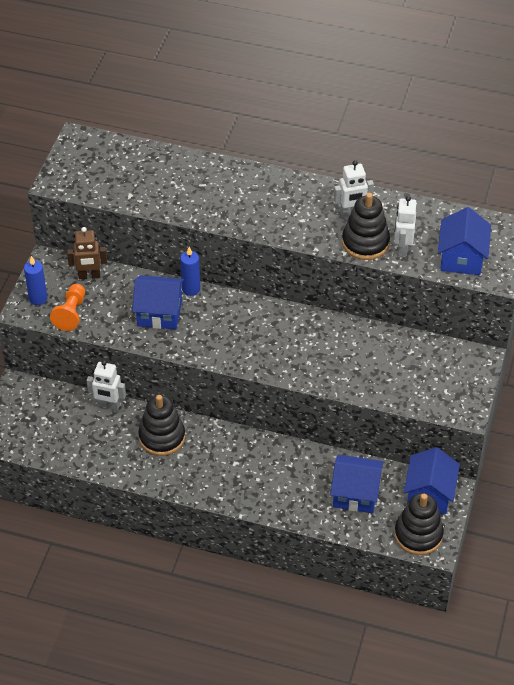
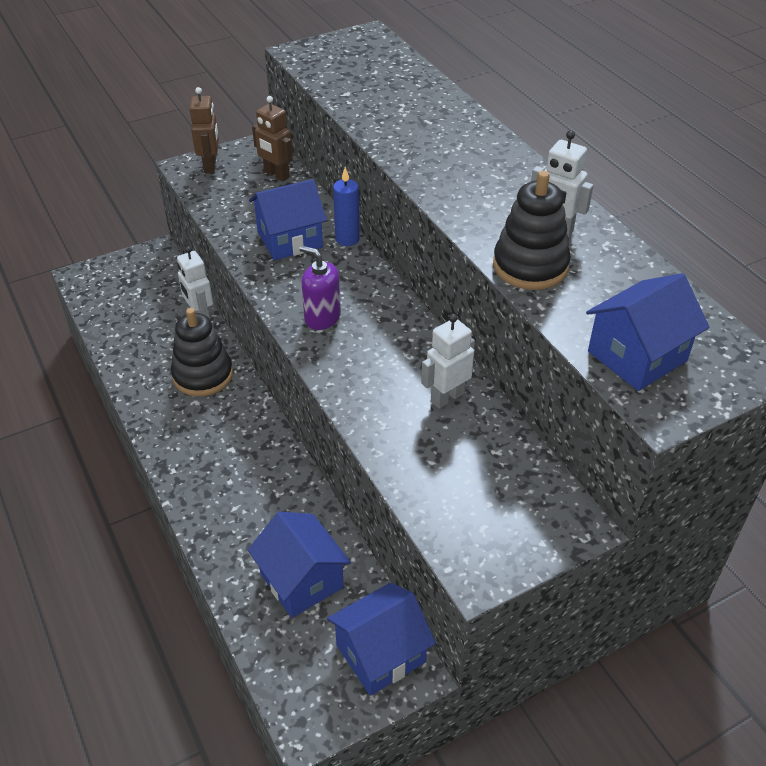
camera: 45 degrees right, 5 degrees down
blue candle [24,256,47,305] -> brown robot [189,87,219,173]
orange pawn [50,284,85,331] -> none
blue house [132,275,184,330] -> blue house turned 75 degrees counterclockwise [249,179,327,260]
white robot [394,196,417,257] -> white robot moved to [421,314,475,409]
black stacking toy [394,493,444,555] -> none
none -> purple soap dispenser [299,246,341,330]

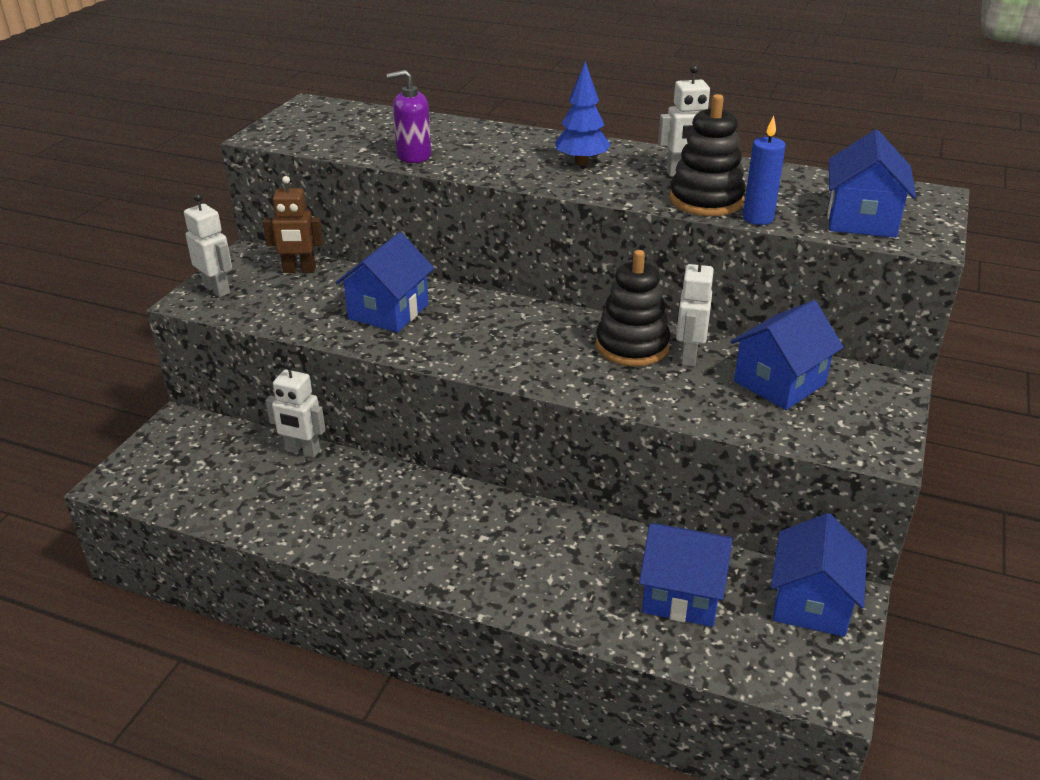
camera: 40 degrees left, 10 degrees down
black stacking toy [171,308,233,397] -> black stacking toy moved to [596,250,670,366]
brown robot [189,87,219,173] -> white robot [184,193,232,297]
purple soap dispenser [299,246,341,330] -> purple soap dispenser moved to [387,70,431,163]
blue candle [333,167,360,246] -> blue candle moved to [743,115,786,225]
none -> blue tree [555,61,611,166]
none -> blue house [730,300,844,410]

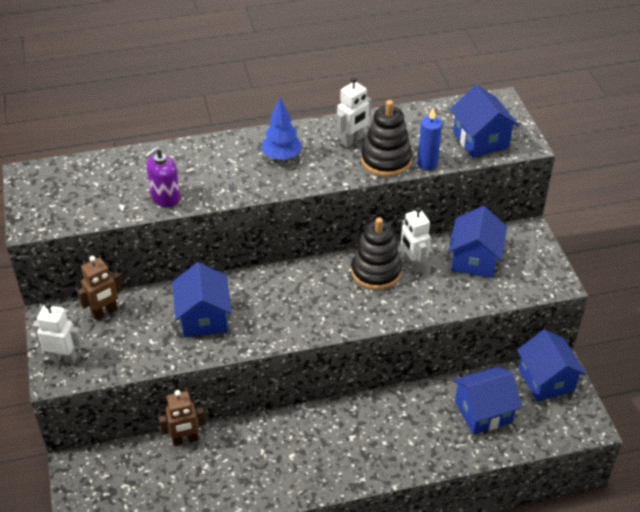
camera: 35 degrees left, 10 degrees up
white robot [266,362,326,458] -> brown robot [159,390,206,446]

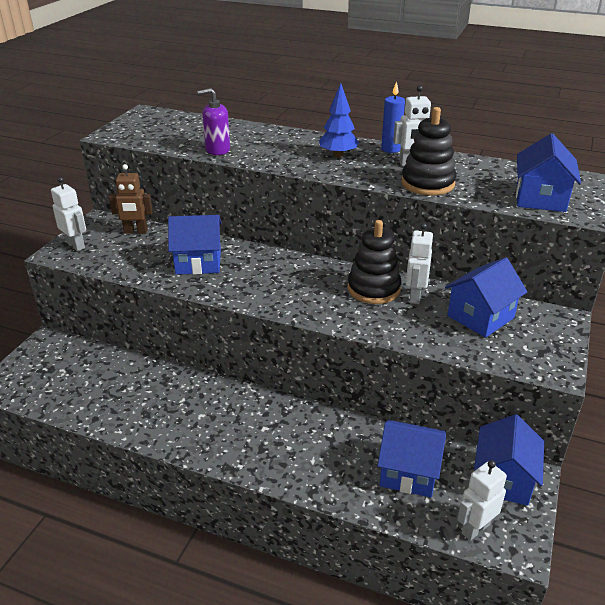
camera: 35 degrees right, 10 degrees down
brown robot [159,390,206,446] -> none
blue house [172,262,232,337] -> blue house turned 60 degrees clockwise [168,215,222,275]
blue candle [417,108,442,171] -> blue candle moved to [381,81,405,153]
none -> white robot [457,460,507,541]

